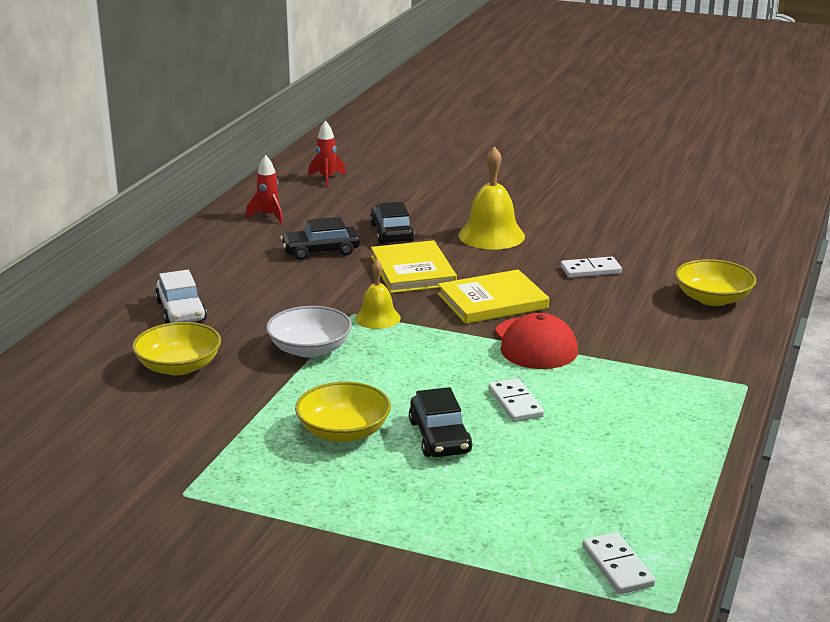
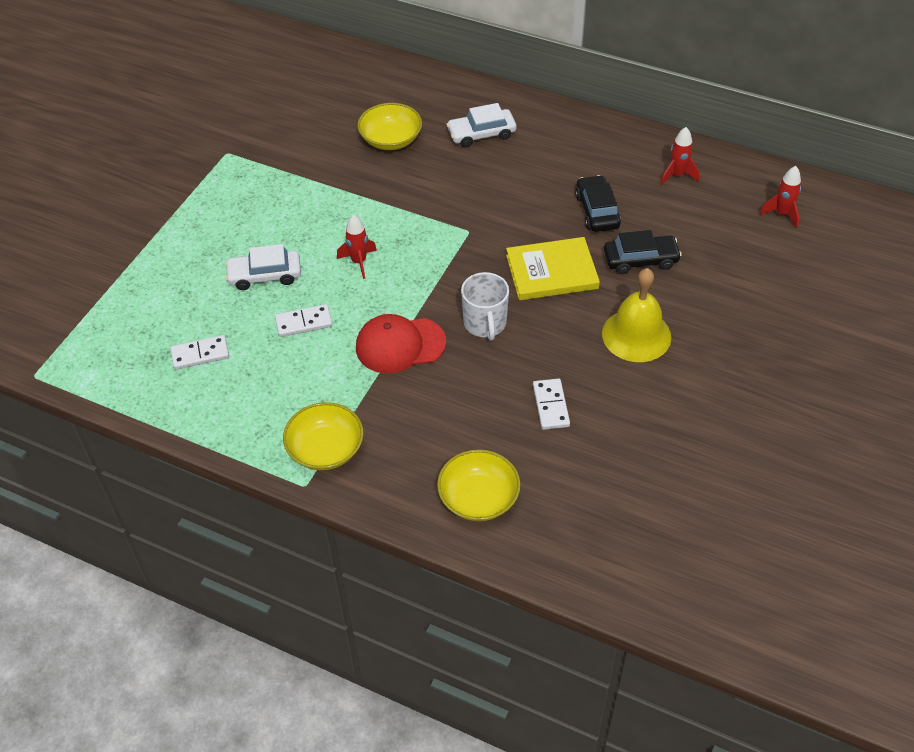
camera: 95 degrees right, 25 degrees up
white bowl [266,306,352,358] -> none
yellow bowl [295,382,391,442] -> yellow bowl moved to [283,402,364,470]
yellow bell [355,260,401,329] -> none
black car [409,387,473,457] -> white car [225,244,301,290]
yellow book [438,270,549,324] -> white mug [461,272,509,341]
white domino [583,532,656,594] -> white domino moved to [170,335,229,370]
none -> red rocket [337,215,377,279]

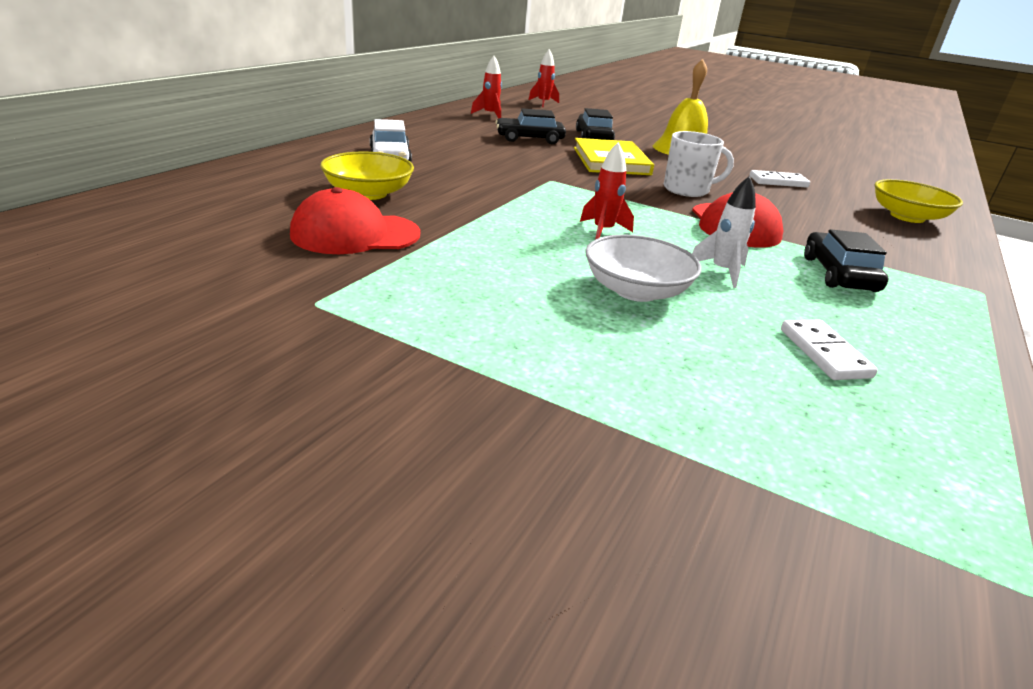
camera: 90 degrees left, 20 degrees down
white car [225,244,301,290] -> white bowl [585,234,702,302]
white domino [275,304,333,337] -> white rocket [692,176,756,288]
yellow bowl [283,402,364,470] -> none
none -> red cap [290,187,421,254]
none -> black car [804,229,889,292]

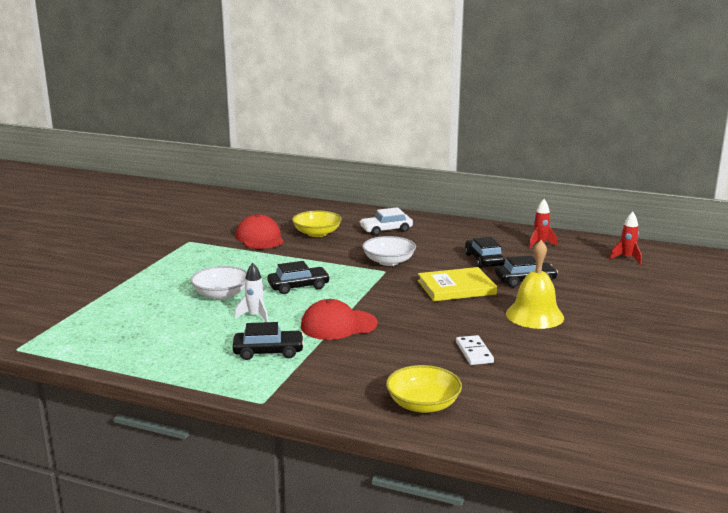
camera: 85 degrees right, 10 degrees down
red rocket [580,142,634,240] -> black car [268,261,330,294]
white mug [663,131,734,197] -> none
white domino [781,320,878,380] -> none
none -> white bowl [362,236,416,266]

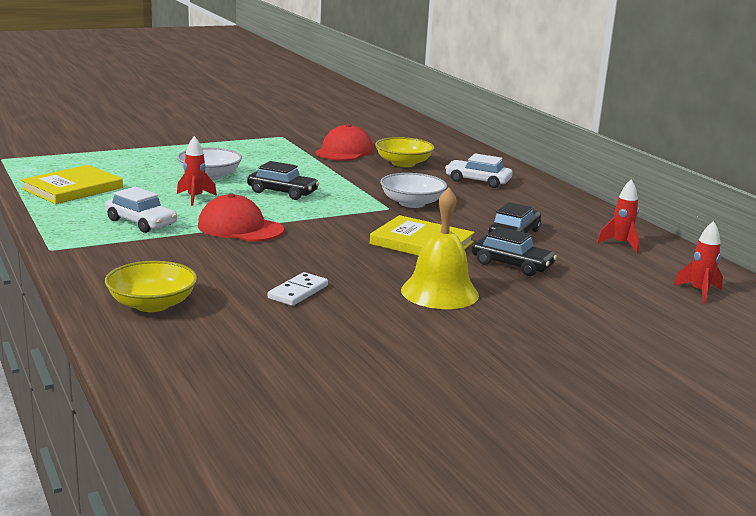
camera: 40 degrees right, 0 degrees up
black car [233,322,304,360] -> white car [105,187,177,233]
white rocket [235,263,268,322] -> red rocket [177,136,217,206]
none -> yellow book [21,165,123,204]

